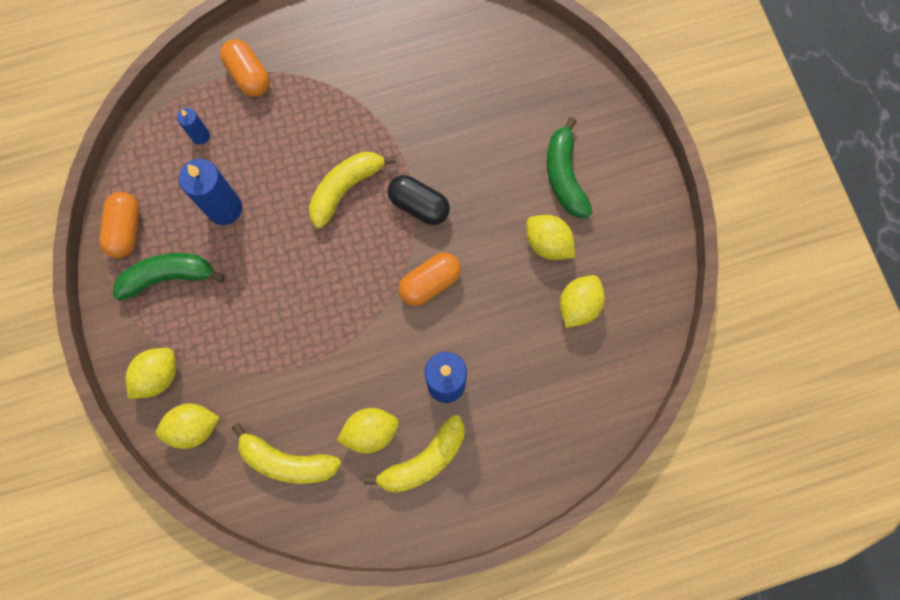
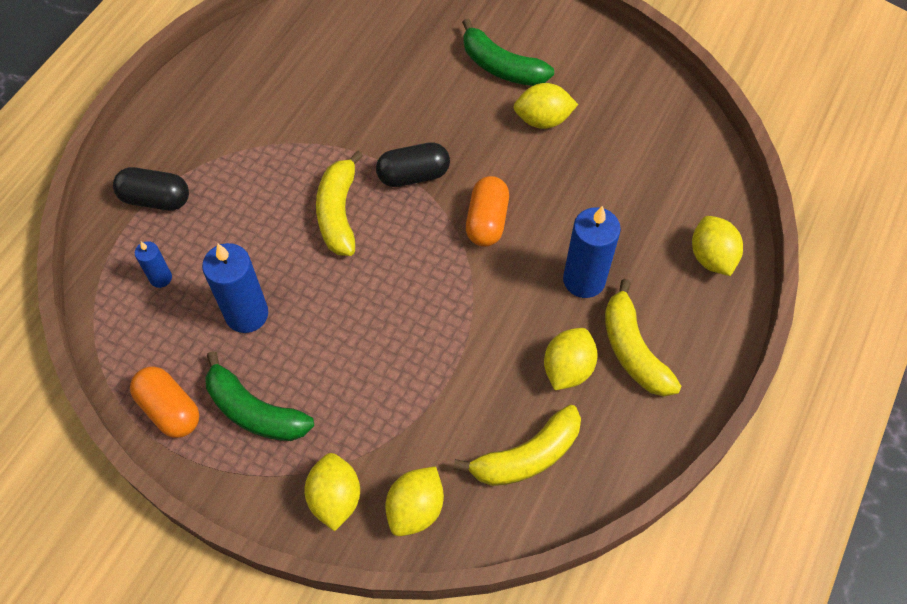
camera: 45 degrees left, 15 degrees down
green banana [113,253,225,301] -> green banana turned 90 degrees counterclockwise [205,351,314,441]
orange capsule [220,39,270,97] -> black capsule [113,167,189,211]
yellow banana [364,415,465,493] -> yellow banana turned 150 degrees clockwise [605,279,682,396]
yellow lemon [559,275,605,328] -> yellow lemon moved to [692,216,743,276]

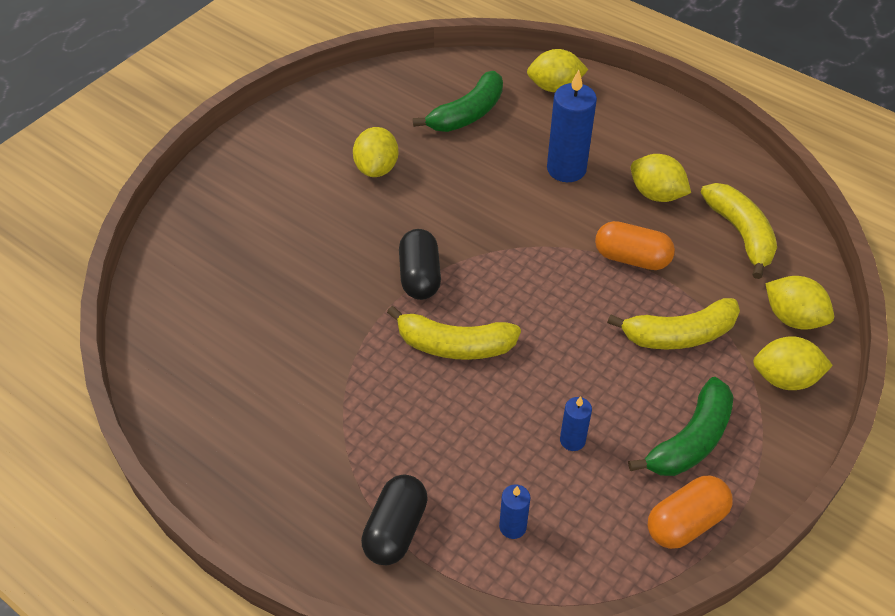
camera: 80 degrees left, 10 degrees down
blue candle [202,243,268,333] -> blue candle [560,396,592,451], size x0.53
green banana [462,19,554,86] -> green banana moved to [413,71,503,132]
orange capsule [466,176,509,247] -> orange capsule moved to [595,221,675,270]
yellow banana [605,279,682,396] -> yellow banana moved to [607,298,740,349]

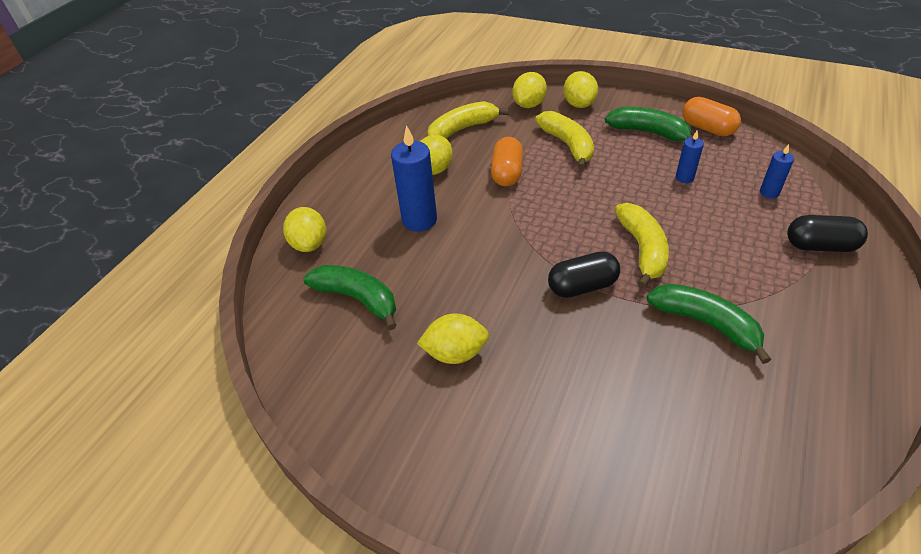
camera: 100 degrees left, 5 degrees down
none -> green banana [647,284,771,364]

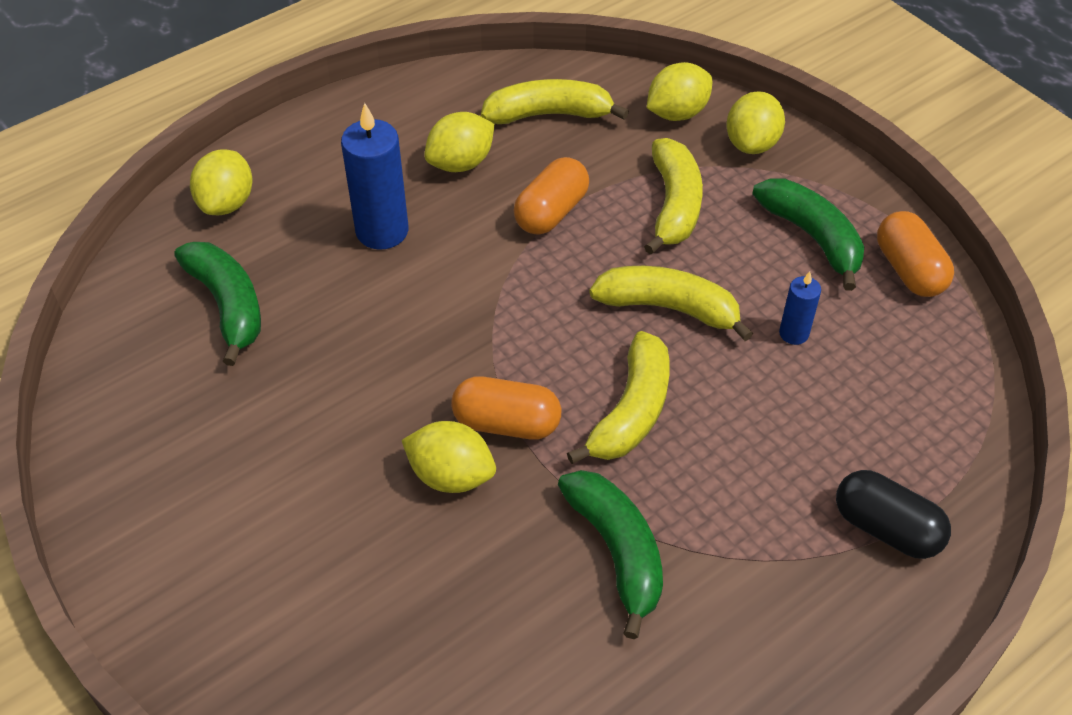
camera: 25 degrees right, 5 degrees up
yellow lemon [417,313,489,364] -> yellow lemon moved to [401,421,496,493]
black capsule [548,251,620,298] -> orange capsule [451,376,561,440]
blue candle [760,144,794,198] -> none
none -> yellow banana [589,266,753,341]

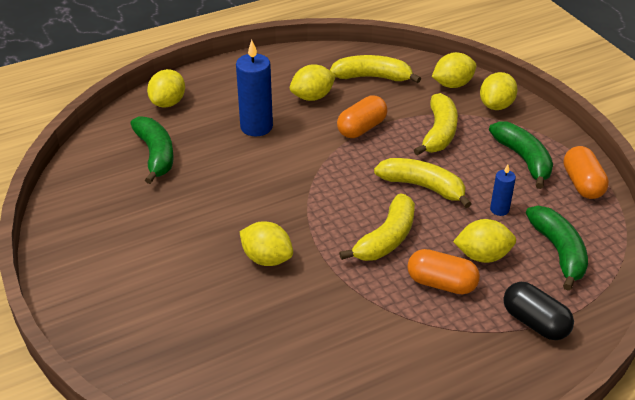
camera: 10 degrees right, 10 degrees down
orange capsule [451,376,561,440] -> orange capsule moved to [407,249,480,294]
green banana [558,470,663,639] -> green banana moved to [526,206,588,291]
none -> yellow lemon [453,219,516,263]

